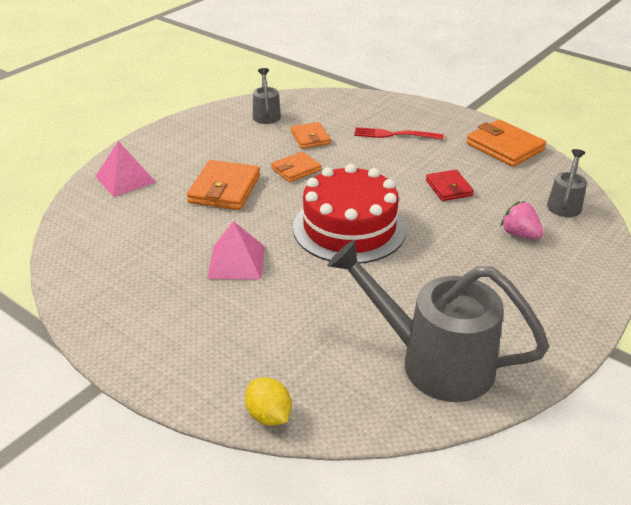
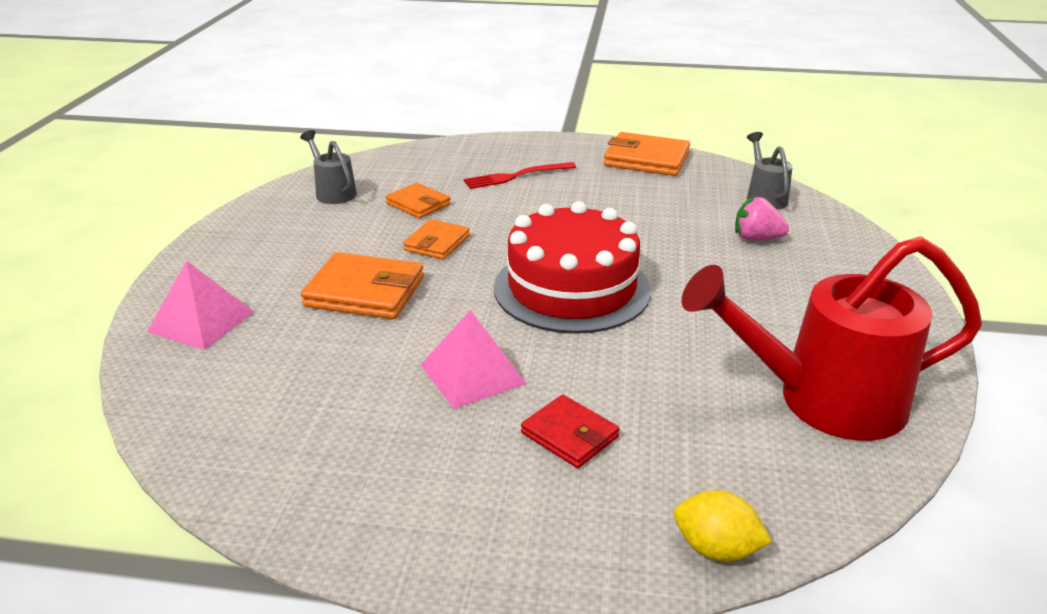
camera: 30 degrees left, 5 degrees down
orange wallet [187,160,260,210] -> orange wallet turned 60 degrees counterclockwise [301,252,424,319]
grey watering can [327,240,549,402] -> red watering can [682,236,982,441]
red wallet [426,170,474,201] -> red wallet moved to [521,395,620,468]

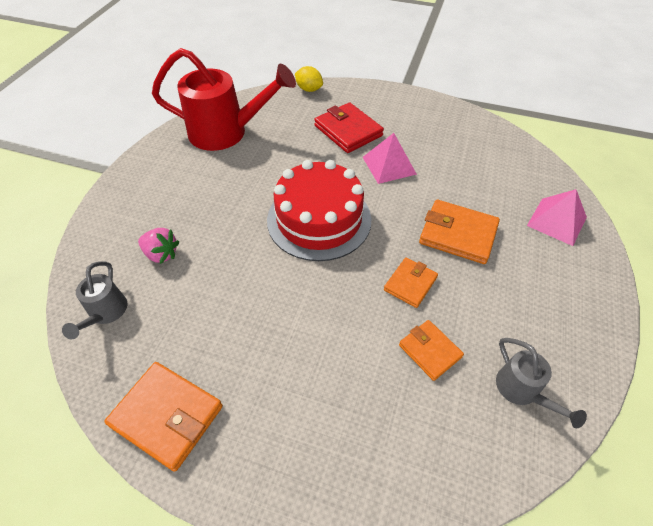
camera: 170 degrees left, 20 degrees up
red fork [463,162,576,189] -> none
red wallet [521,395,620,468] -> red wallet [314,102,384,153], size x1.62

